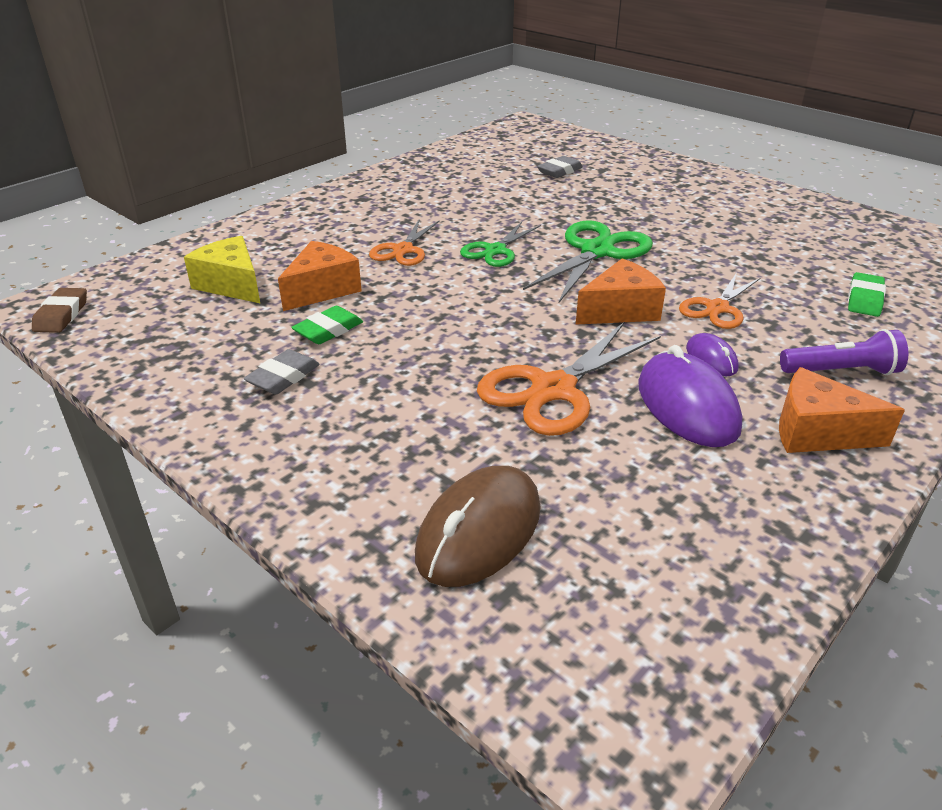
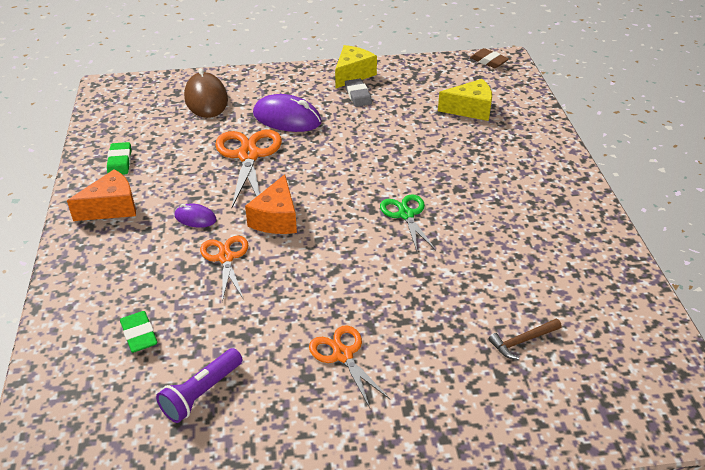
camera: 130 degrees right, 5 degrees up
orange cheese [278,241,362,311] -> none
green eraser [291,306,363,344] -> green eraser moved to [107,142,131,175]
orange scissors [369,219,440,266] -> orange scissors moved to [309,325,390,408]
green scissors [523,220,653,303] -> none
grey eraser [537,156,583,178] -> brown hammer [489,319,562,360]
purple mouse [638,345,742,447] -> purple mouse moved to [253,94,322,132]
purple flashlight [780,329,908,375] -> purple flashlight moved to [156,348,243,423]
none -> yellow cheese [335,45,377,88]

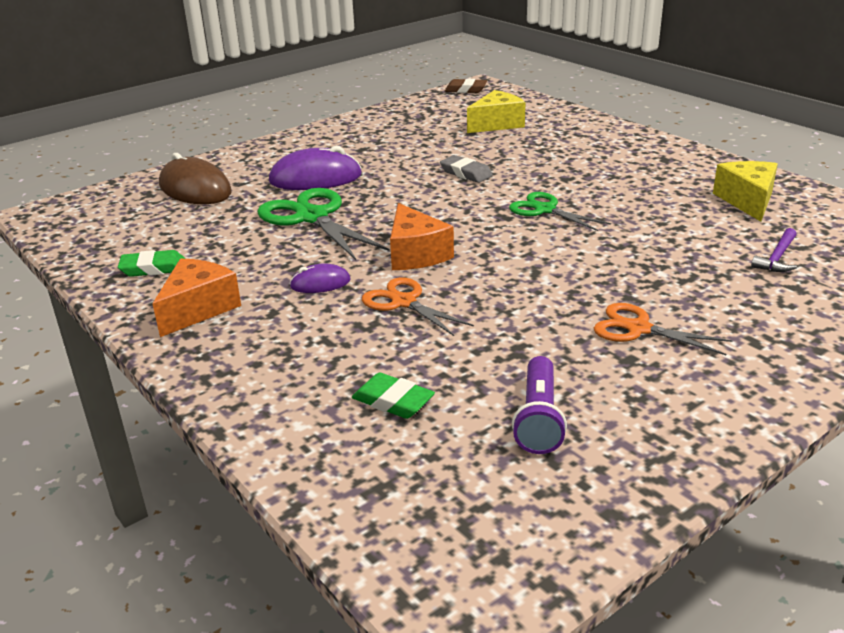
camera: 30 degrees left, 10 degrees down
green eraser [107,142,131,175] -> green eraser turned 60 degrees counterclockwise [118,250,185,277]
orange scissors [215,129,282,208] -> green scissors [257,188,390,260]
yellow cheese [335,45,377,88] -> yellow cheese moved to [713,161,778,222]
grey eraser [345,79,372,107] -> grey eraser moved to [440,155,493,183]
brown hammer [489,319,562,360] -> purple hammer [751,228,797,272]

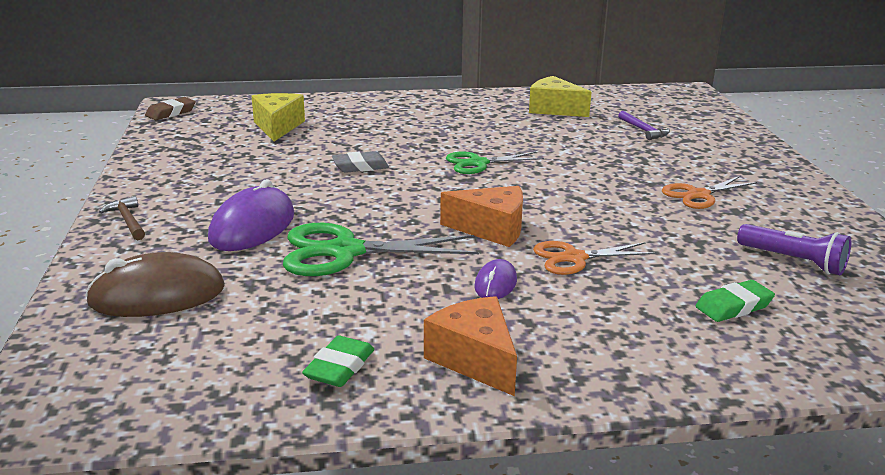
camera: 60 degrees left, 5 degrees down
none -> brown hammer [99,196,145,240]

